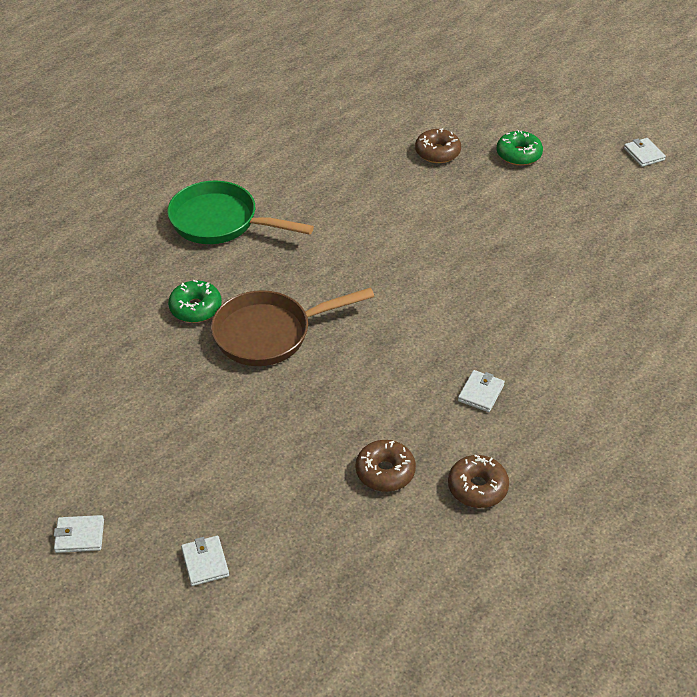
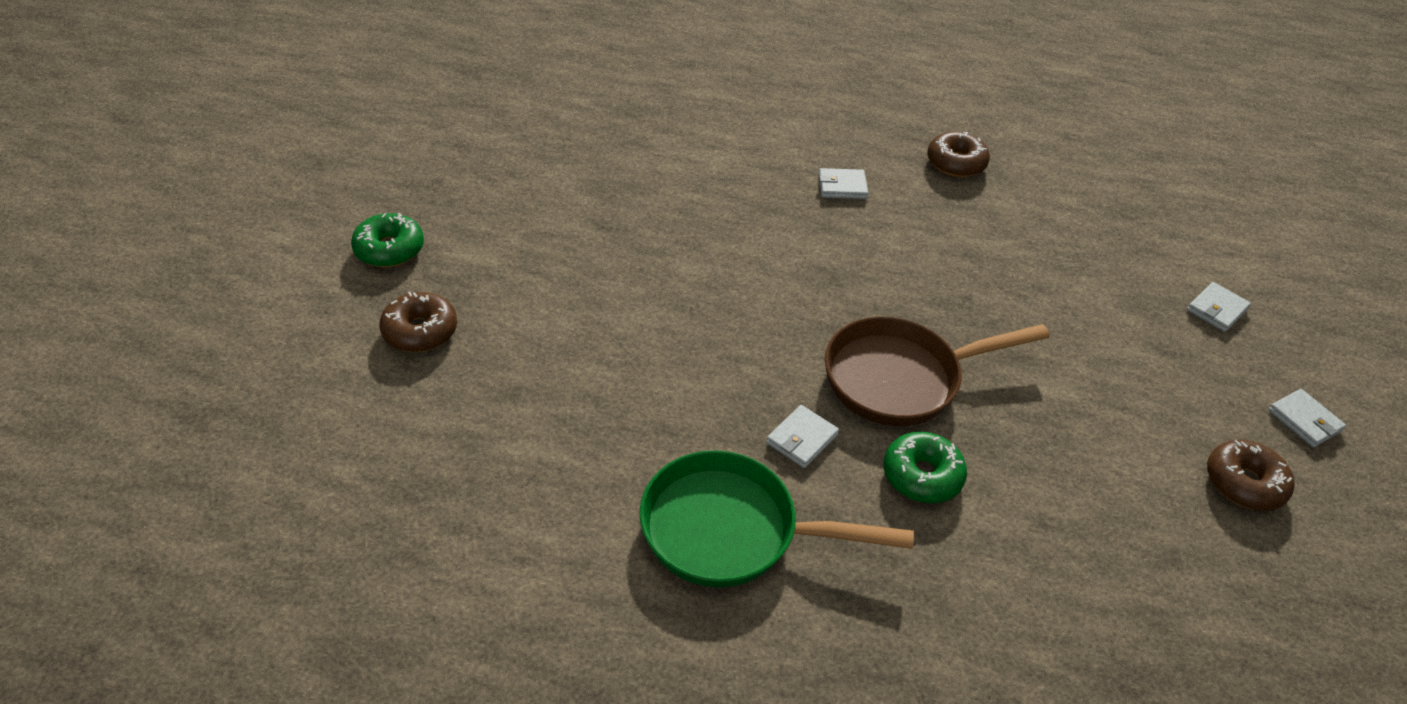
camera: 120 degrees left, 0 degrees up
green pan [167,180,314,244] -> green pan turned 105 degrees clockwise [639,450,914,588]
brown pan [211,287,375,366] -> brown pan turned 120 degrees clockwise [825,317,1050,426]
brown donut [356,440,416,492] -> brown donut moved to [1207,440,1295,511]
white wallet [624,138,666,167] -> white wallet moved to [766,405,839,468]

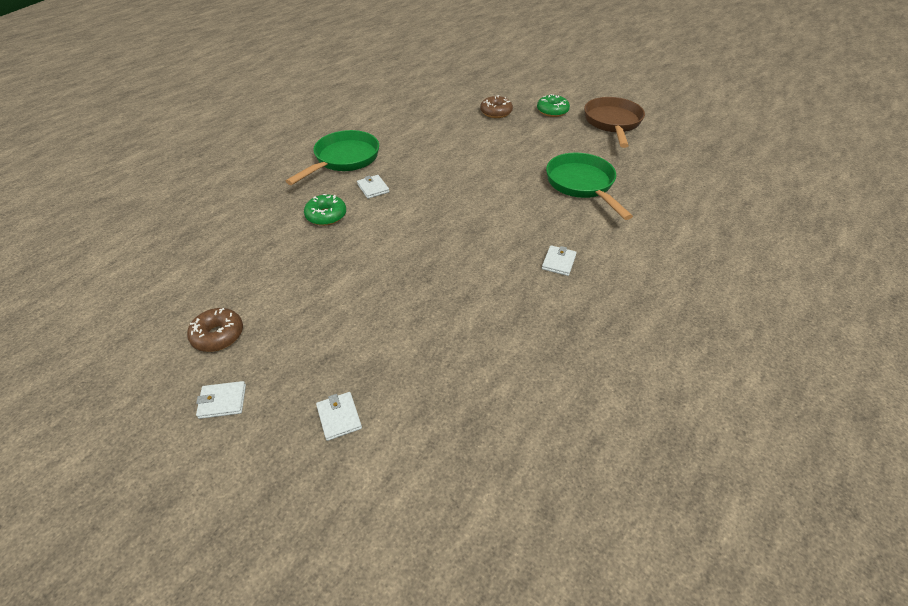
camera: 115 degrees right, 0 degrees up
brown pan [825,317,1050,426] -> brown pan moved to [584,97,645,148]
brown donut [927,132,990,177] -> none
none -> green pan [546,152,633,220]

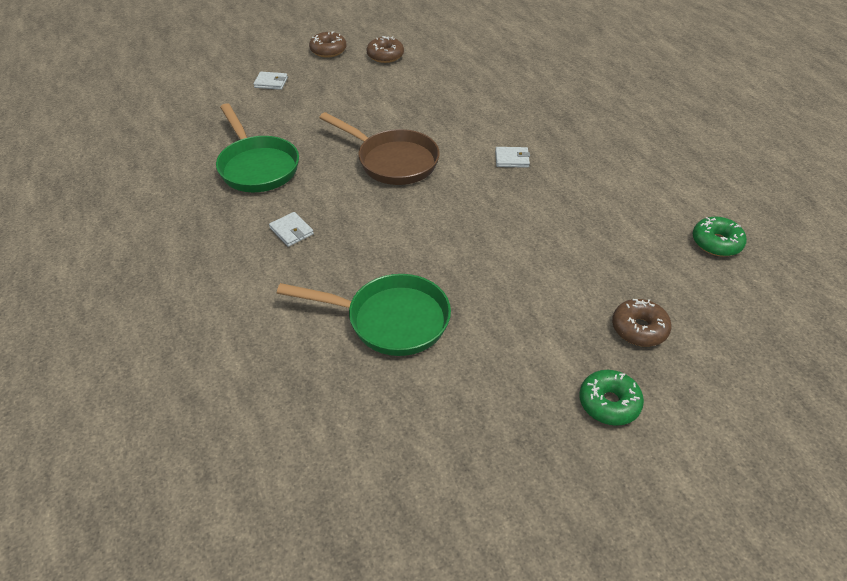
camera: 120 degrees right, 0 degrees up
white wallet [196,381,246,419] -> brown donut [309,31,346,58]
green pan [286,130,379,185] -> green pan moved to [216,103,299,192]
green donut [304,194,346,226] -> green donut moved to [693,217,747,256]
brown pan [584,97,645,148] -> brown pan moved to [319,112,440,185]

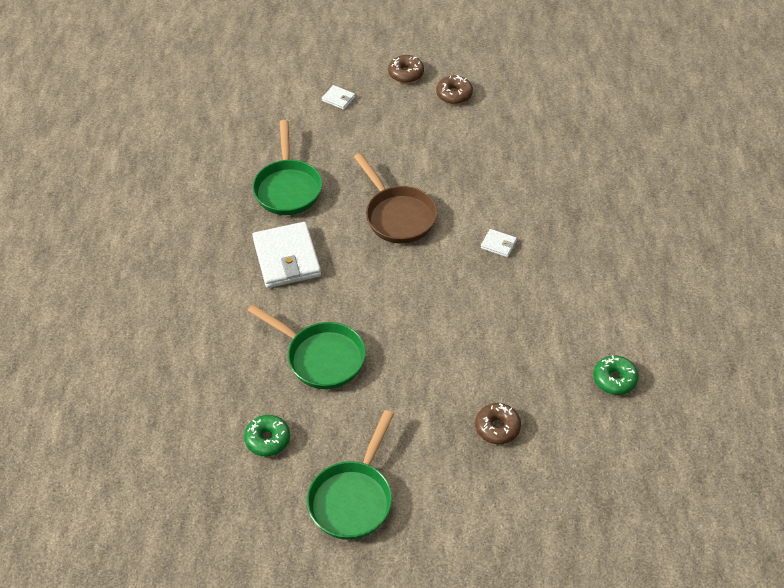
camera: 25 degrees right, 5 degrees up
white wallet [269,212,314,247] -> white wallet [252,222,321,288], size x2.26
green donut [579,370,644,426] -> green donut moved to [244,415,290,457]
none -> green pan [307,410,394,540]

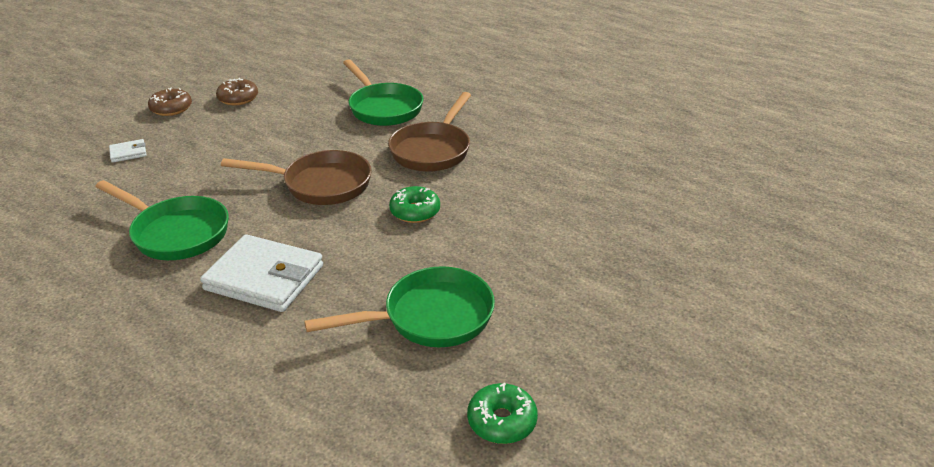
camera: 55 degrees left, 15 degrees down
green pan [307,410,394,540] -> green pan moved to [343,59,424,126]
brown donut [475,403,521,444] -> none
white wallet [481,229,517,257] -> brown pan [388,92,471,172]
green donut [593,355,639,395] -> green donut moved to [389,186,440,223]

